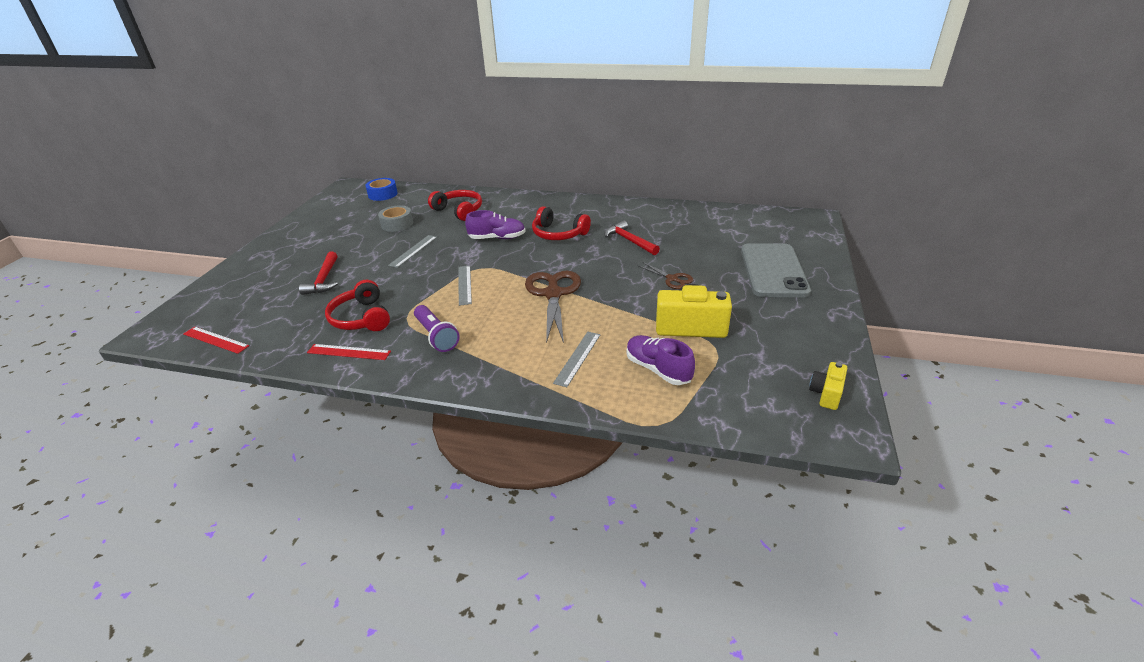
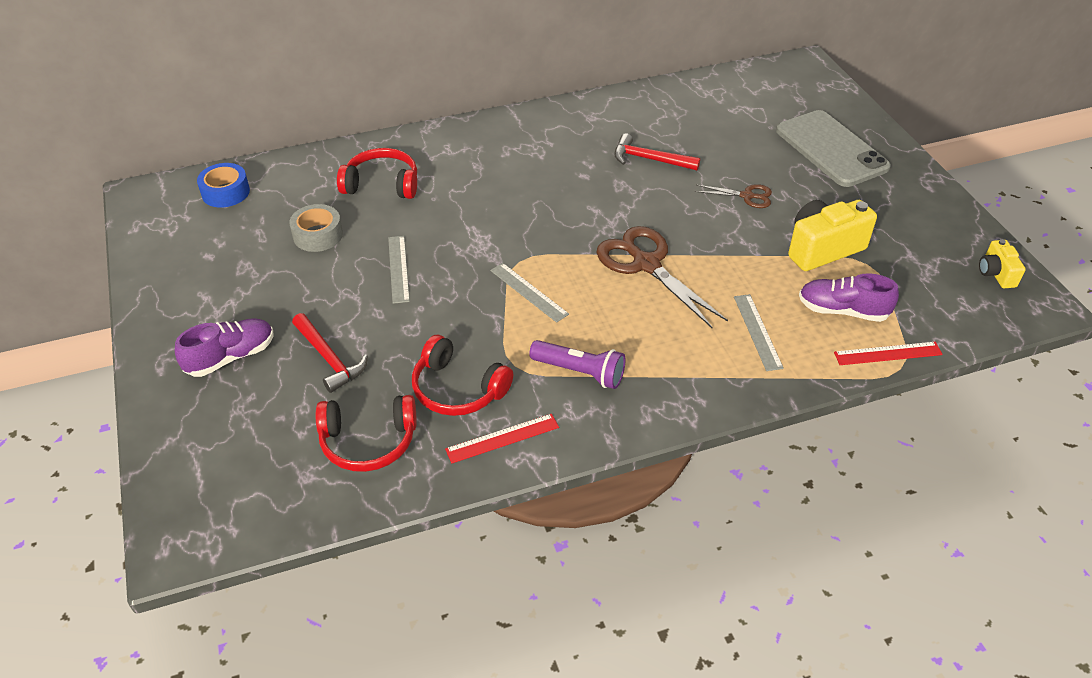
camera: 35 degrees left, 10 degrees up
red ruler [183,327,249,354] -> red ruler moved to [834,342,943,365]
purple shoe [465,210,526,239] -> purple shoe moved to [175,318,273,377]
red headphones [532,206,591,240] -> red headphones moved to [316,395,417,472]

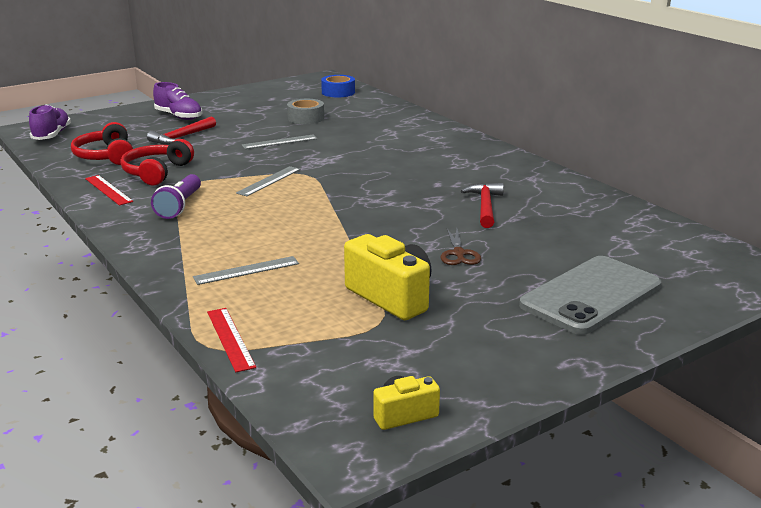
camera: 75 degrees right, 20 degrees down
red headphones [337,148,417,199] -> none
brown scissors [596,226,728,329] -> none
purple shoe [799,273,899,322] -> purple shoe moved to [29,105,71,140]

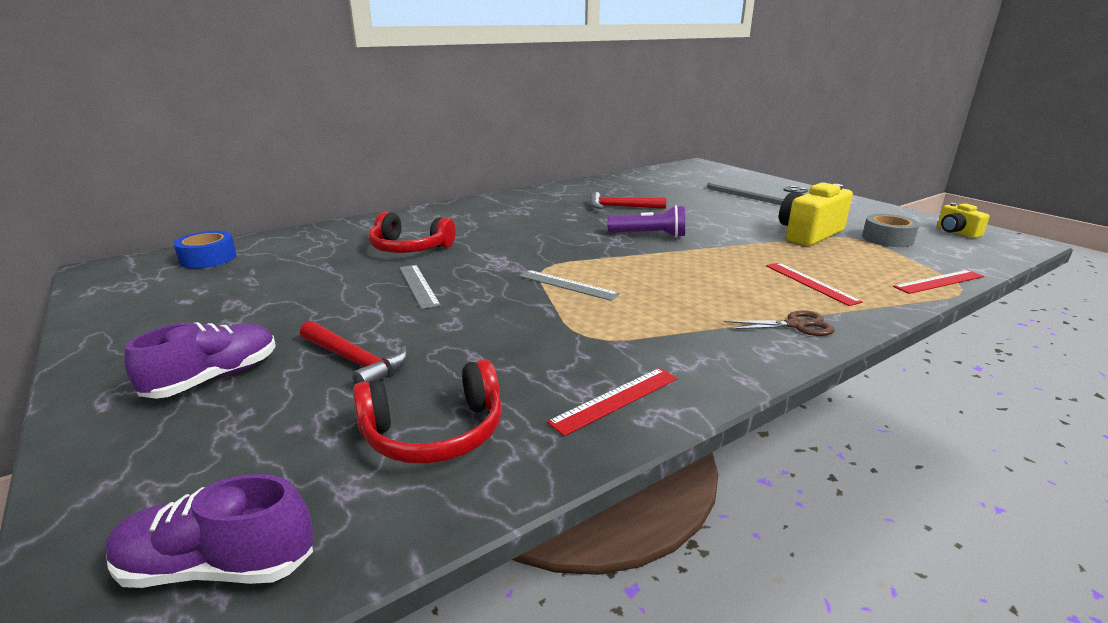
camera: 90 degrees left, 0 degrees up
red headphones [120,139,194,186] -> red headphones moved to [368,212,456,253]
purple flashlight [151,174,201,219] -> purple flashlight moved to [608,205,685,238]
grey ruler [193,256,299,285] -> red ruler [766,263,863,306]
grey tape [287,99,324,124] -> grey tape moved to [862,214,919,247]
brown scissors [441,229,481,265] -> brown scissors moved to [724,310,835,336]

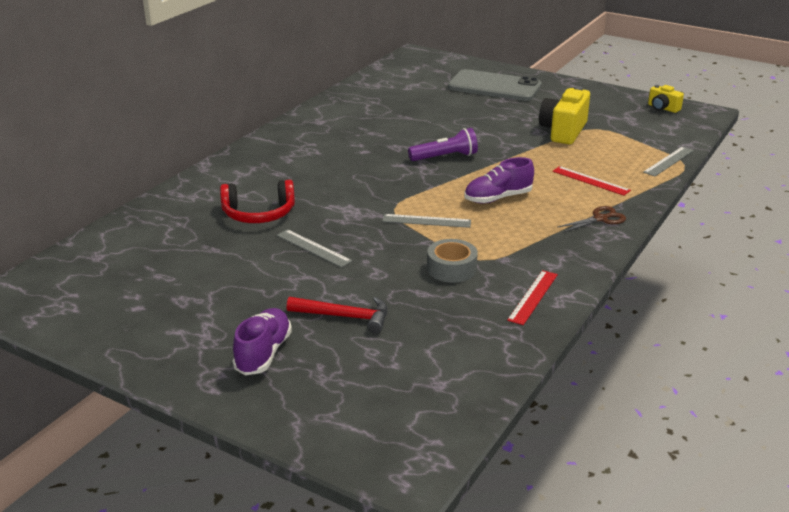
camera: 25 degrees left, 5 degrees up
purple shoe [105,474,314,588] -> purple shoe moved to [464,157,534,203]
blue tape [173,231,237,269] -> none
red headphones [353,359,502,464] -> none
red hammer [590,192,666,209] -> none
grey tape [862,214,919,247] -> grey tape moved to [427,239,478,283]
red ruler [893,270,984,294] -> grey ruler [643,147,694,176]

